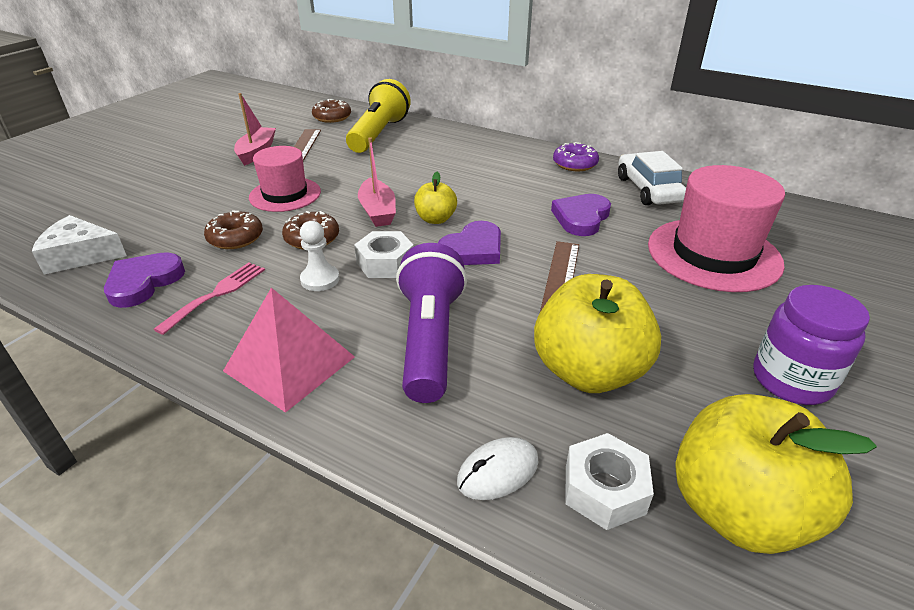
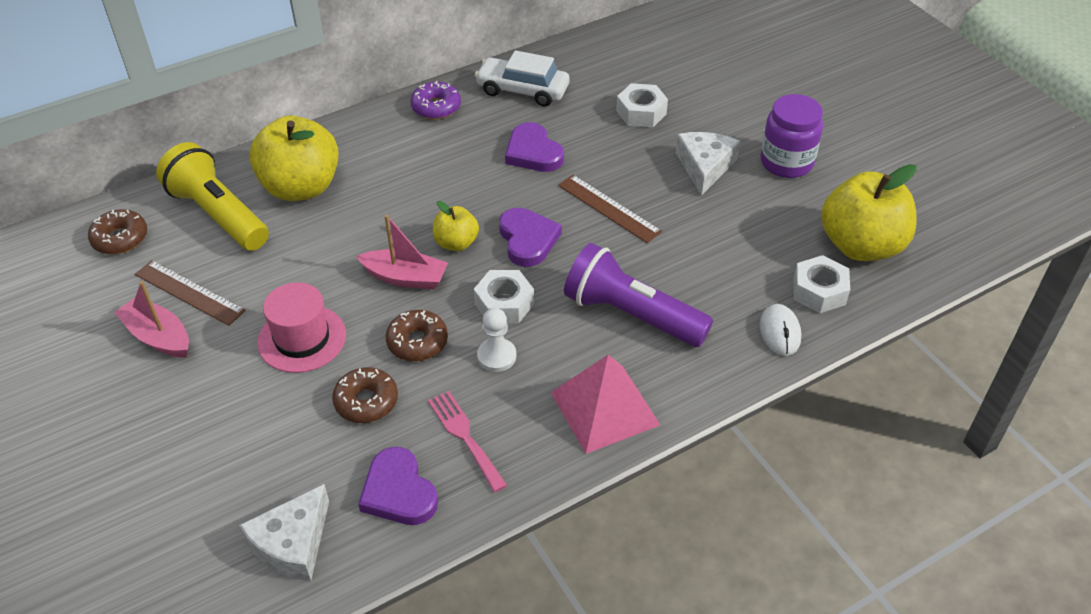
camera: 60 degrees left, 10 degrees up
yellow apple [534,274,661,393] -> yellow apple moved to [249,115,339,201]
pink hat [648,165,785,292] -> white nut [616,83,668,127]
none -> white cheese [676,132,740,196]

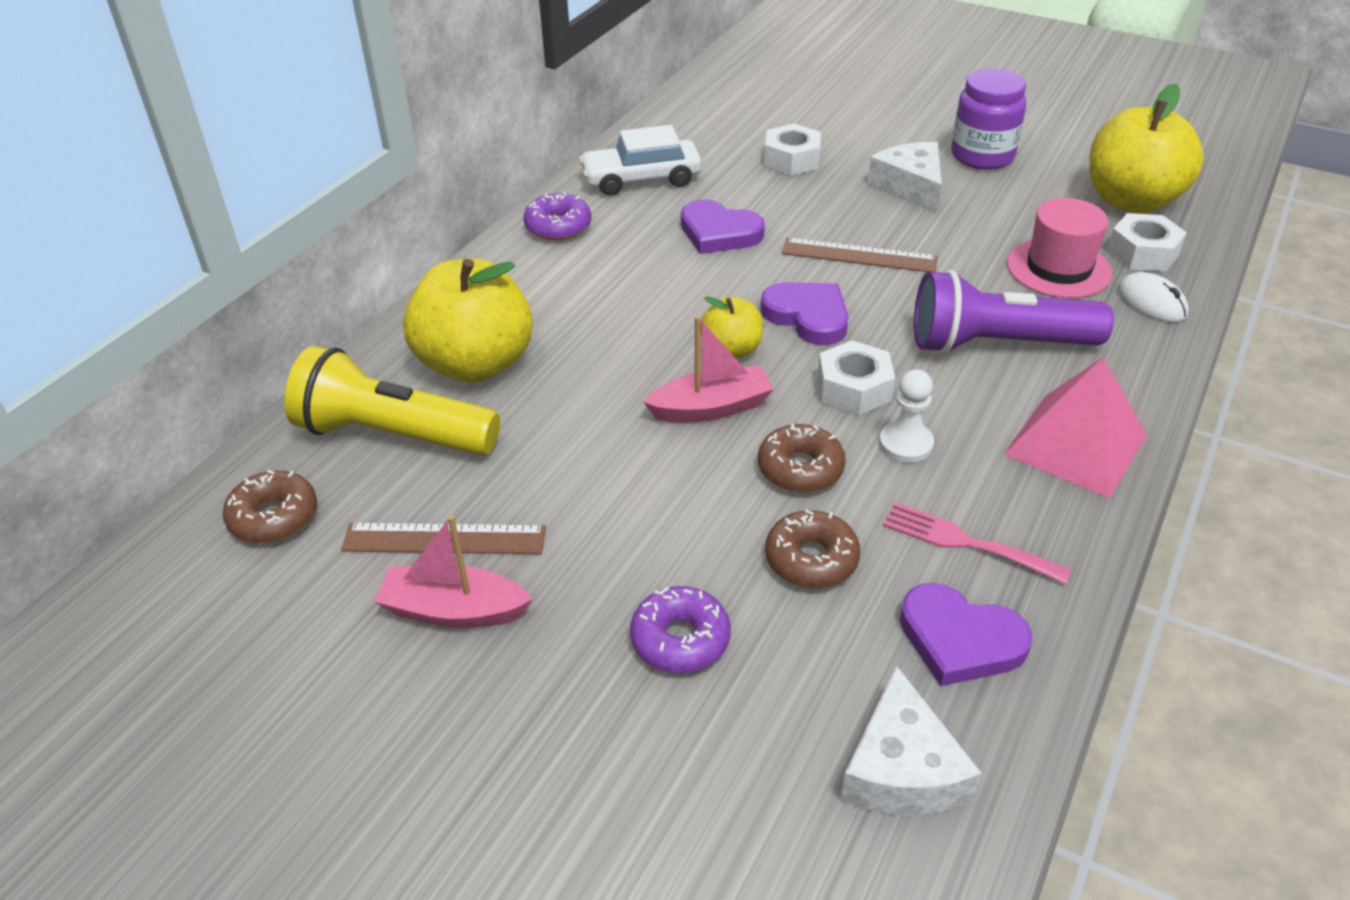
camera: 30 degrees left, 5 degrees down
pink hat [257,282,346,373] -> pink hat moved to [1007,198,1113,298]
none -> purple donut [630,586,731,673]

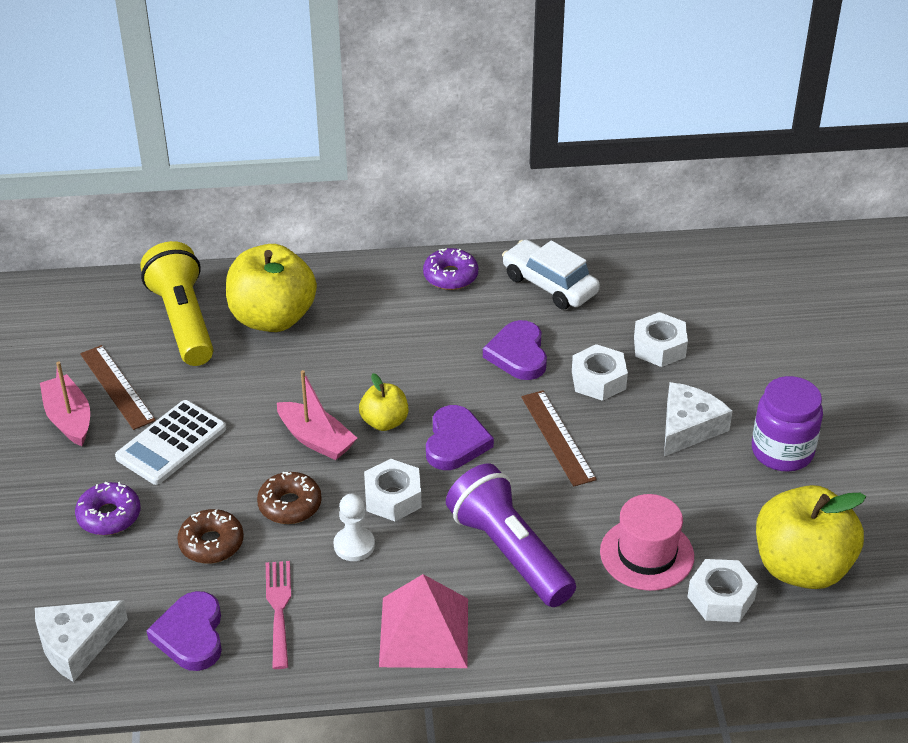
camera: 55 degrees right, 0 degrees up
brown donut [223,470,317,543] -> none
white mouse [1118,272,1189,322] -> none
none -> white calculator [115,400,226,485]
none -> white nut [572,344,628,401]

